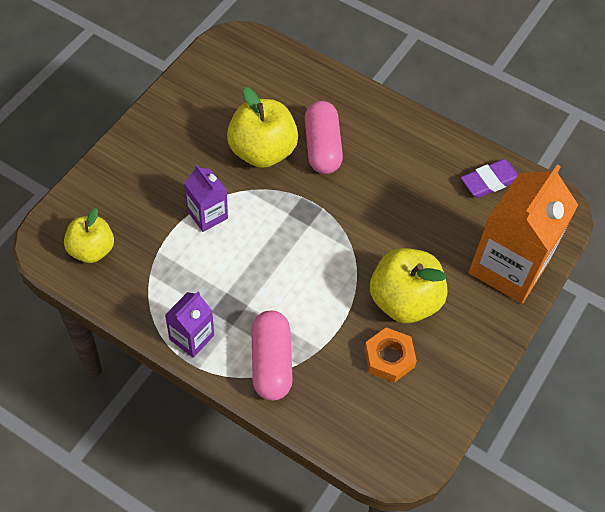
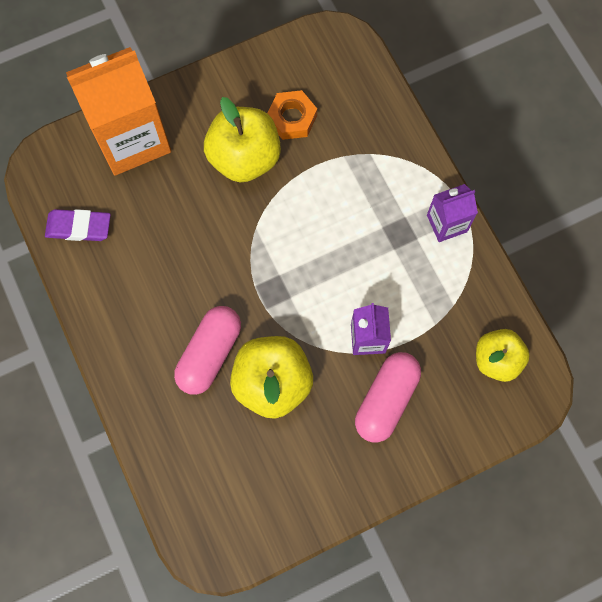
camera: 145 degrees left, 15 degrees up
pink capsule [251,311,293,401] -> pink capsule moved to [355,352,421,443]

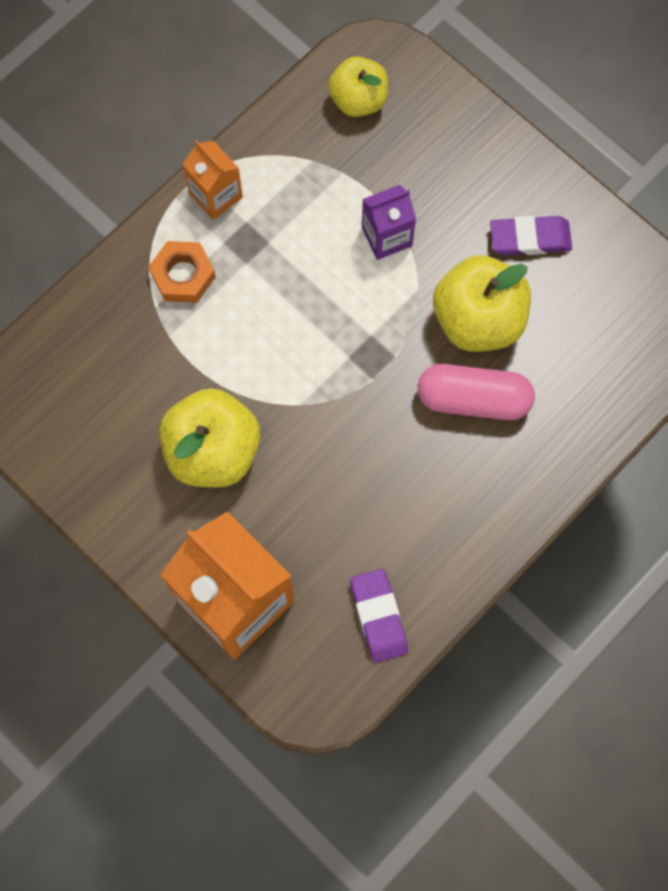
camera: 110 degrees left, 0 degrees up
orange nut [267,90,317,140] -> orange nut moved to [149,241,216,303]
pink capsule [355,352,421,443] -> none
purple carton [427,184,478,242] -> orange carton [182,140,243,220]
none -> purple eraser [490,216,572,255]

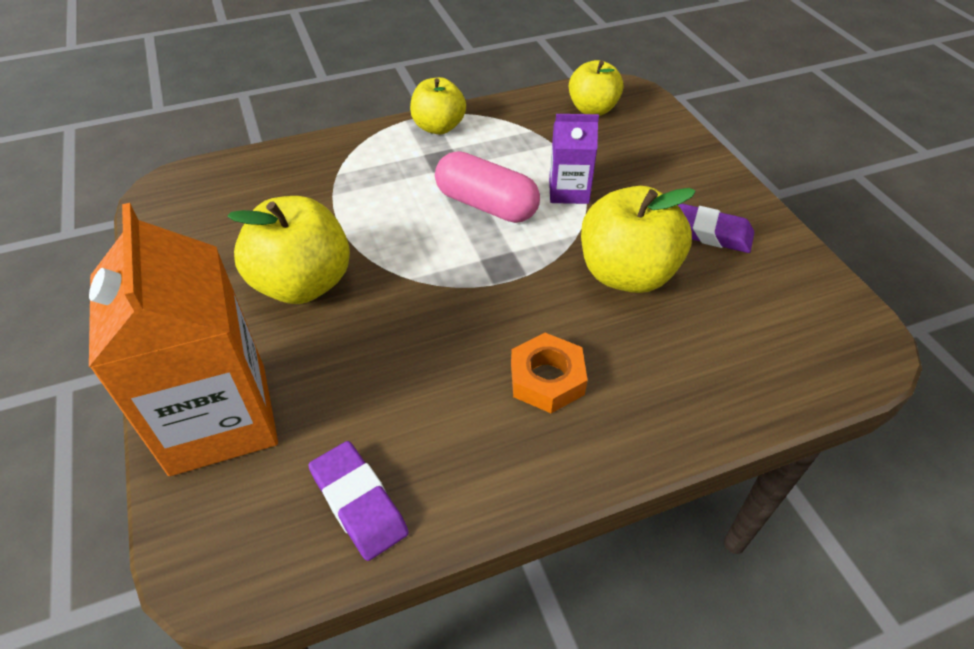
camera: 25 degrees right, 25 degrees down
orange nut [149,241,216,303] -> orange nut moved to [511,333,588,413]
orange carton [182,140,243,220] -> yellow apple [410,77,466,135]
purple eraser [350,569,408,663] -> purple eraser turned 45 degrees counterclockwise [308,441,409,561]
pink capsule [418,364,535,420] -> pink capsule moved to [435,151,540,223]

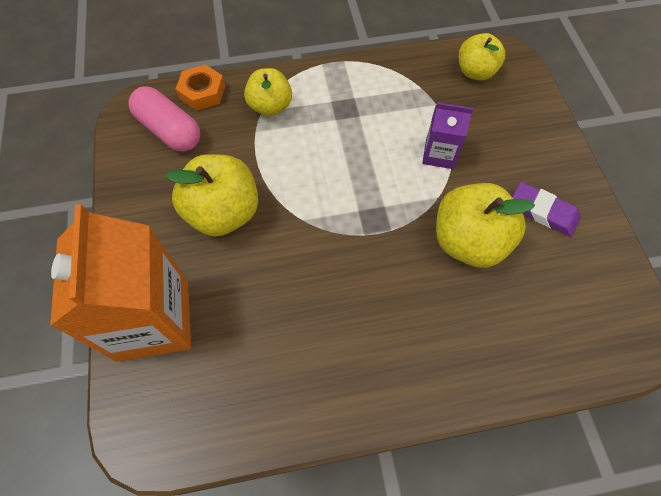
camera: 10 degrees right, 15 degrees up
purple eraser [308,441,409,561] -> none
yellow apple [410,77,466,135] -> yellow apple moved to [244,68,292,116]
pink capsule [435,151,540,223] -> pink capsule moved to [128,86,201,152]
orange nut [511,333,588,413] -> orange nut moved to [176,65,225,111]

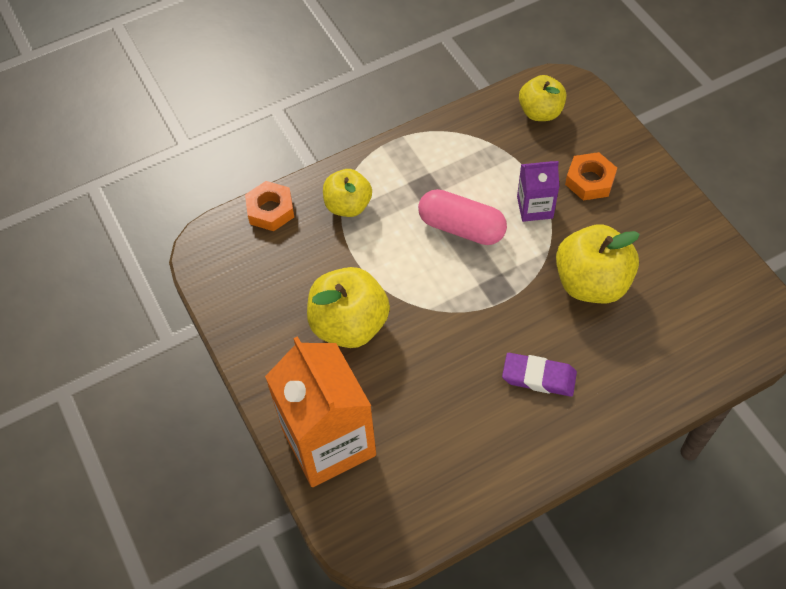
camera: 15 degrees left, 5 degrees down
pink capsule [128,86,201,152] -> pink capsule moved to [418,189,507,245]
purple eraser [512,182,580,237] -> purple eraser moved to [502,353,577,397]
none -> orange nut [565,152,617,200]

